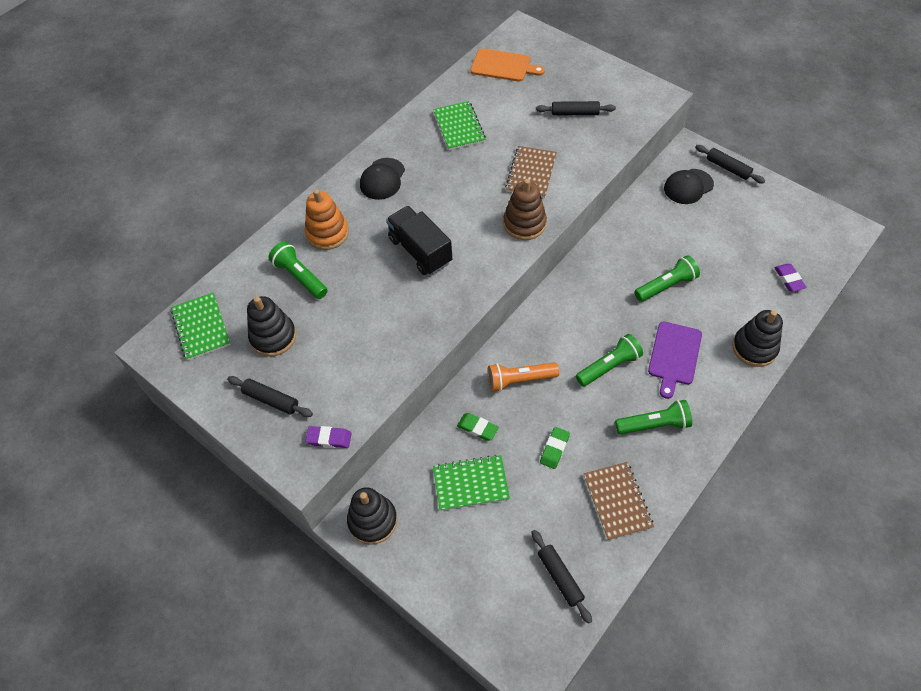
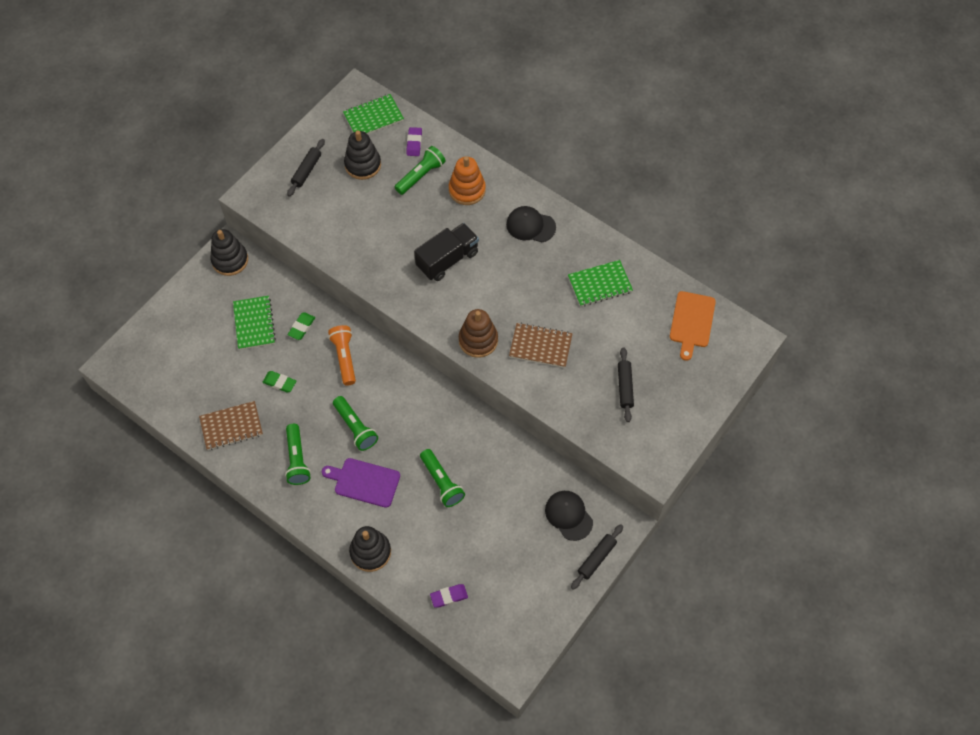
camera: 85 degrees right, 5 degrees up
purple eraser [305,426,352,448] -> purple eraser moved to [406,127,422,156]
black rolling pin [531,530,592,624] -> none

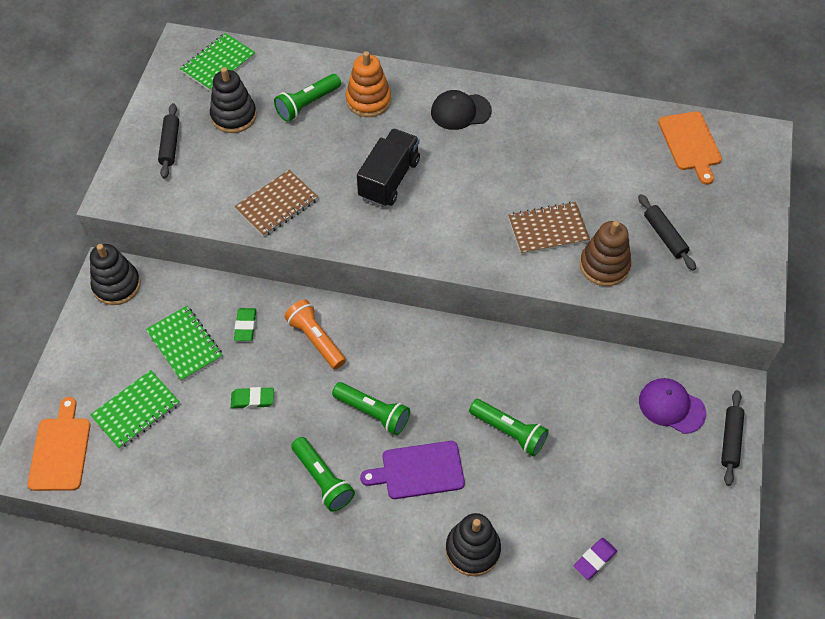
camera: 25 degrees left, 5 degrees down
brown notebook [199,401,263,450] -> brown notebook moved to [234,170,318,237]
green flashlight [395,146,446,195] -> green flashlight turned 150 degrees counterclockwise [274,74,341,122]
purple eraser [406,127,422,156] -> none
brown stacking toy [459,309,498,358] -> brown stacking toy moved to [580,221,631,286]
black cap [545,491,593,541] -> purple cap [639,378,706,434]
green notebook [568,260,633,307] -> green notebook moved to [90,370,180,449]
none -> orange cutting board [28,397,91,491]

